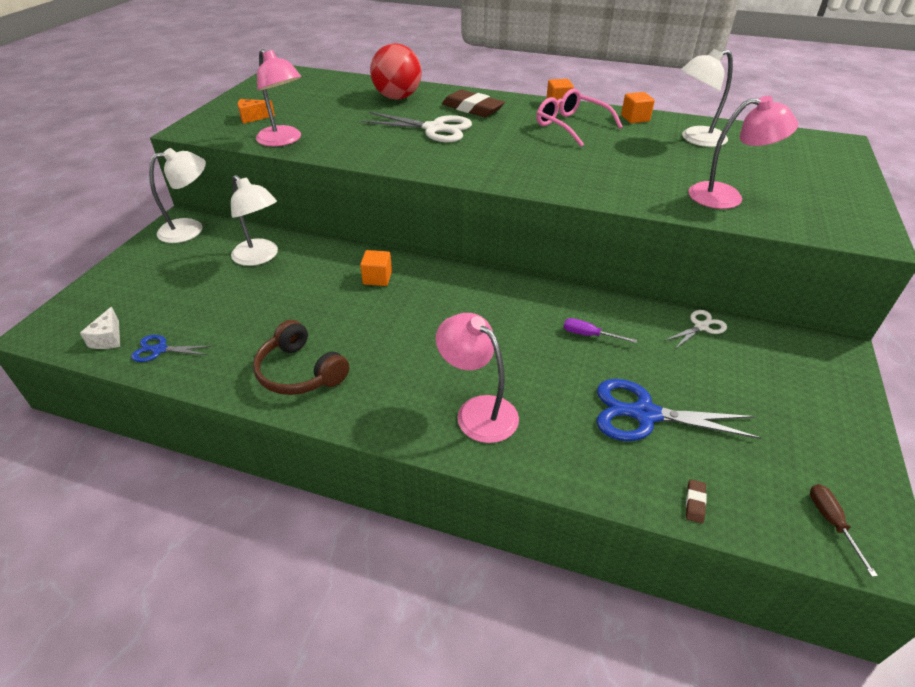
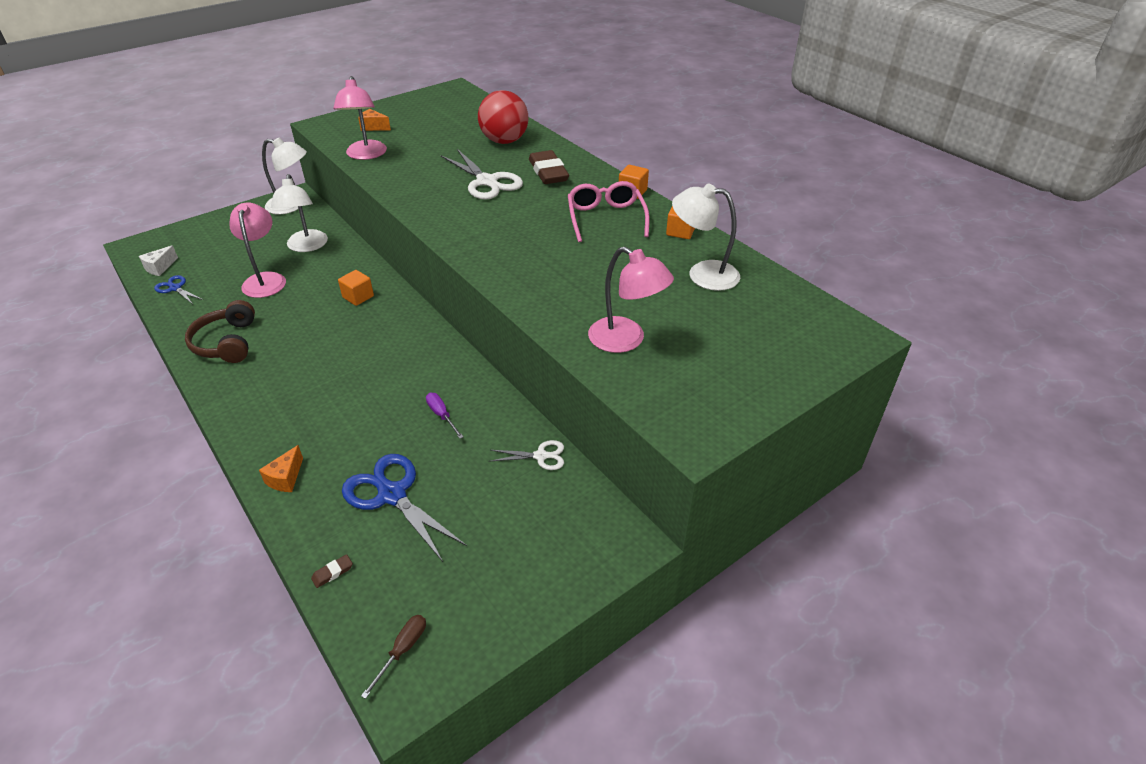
camera: 35 degrees right, 0 degrees up
pink lamp [436,313,519,443] -> pink lamp moved to [229,203,286,298]
none -> orange cheese [259,445,303,492]

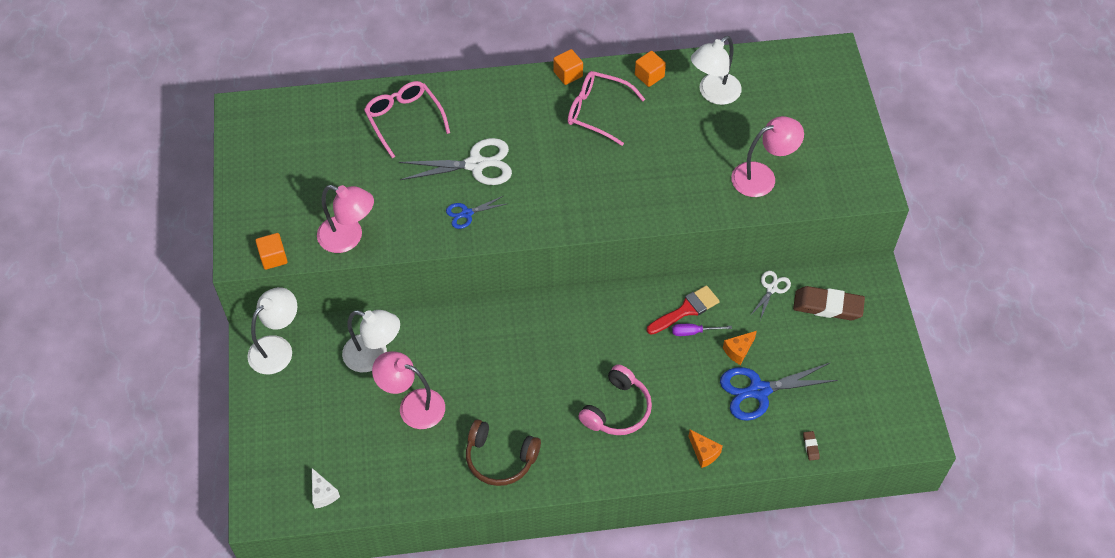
camera: 60 degrees left, 15 degrees up
blue scissors [154,275,203,303] -> blue scissors moved to [446,196,506,229]
orange cube [338,270,374,306] -> orange cube moved to [256,233,288,270]
orange cheese [358,109,391,131] -> orange cheese moved to [723,331,757,365]
brown screwdriver [361,615,426,699] -> none
red ball [478,90,528,144] -> pink glasses [364,81,450,158]
brown eraser [529,150,569,184] -> brown eraser moved to [793,286,865,320]
none -> pink headphones [578,364,652,435]
none -> red brush [647,285,720,335]

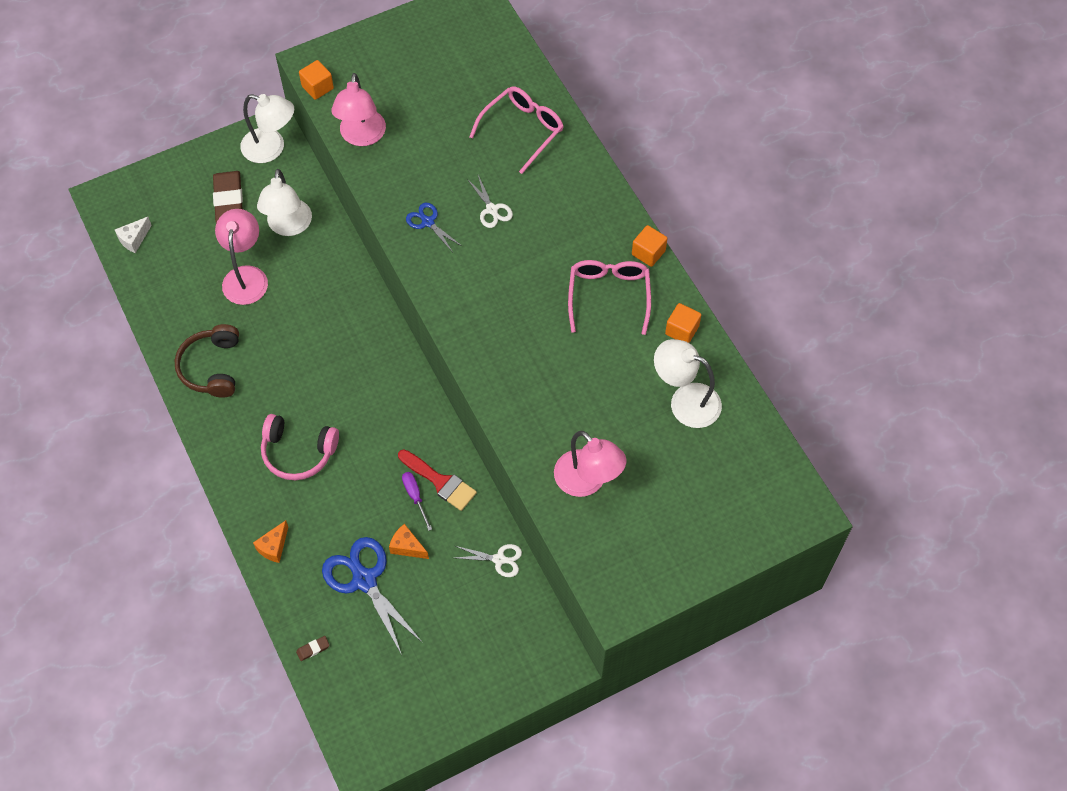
camera: 70 degrees right, 5 degrees up
white scissors [399,138,512,185] -> white scissors [467,175,513,228], size x0.54
brown eraser [793,286,865,320] -> brown eraser moved to [213,171,243,223]

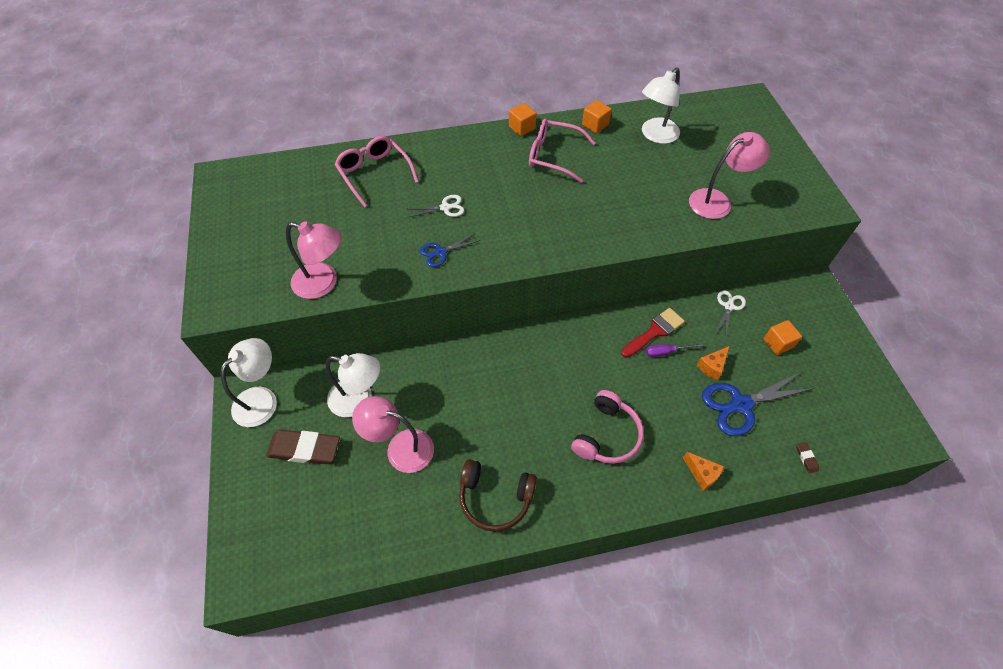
camera: 75 degrees left, 5 degrees down
white cheese [115,217,152,253] -> none
orange cube [299,60,334,100] -> orange cube moved to [763,320,802,355]

